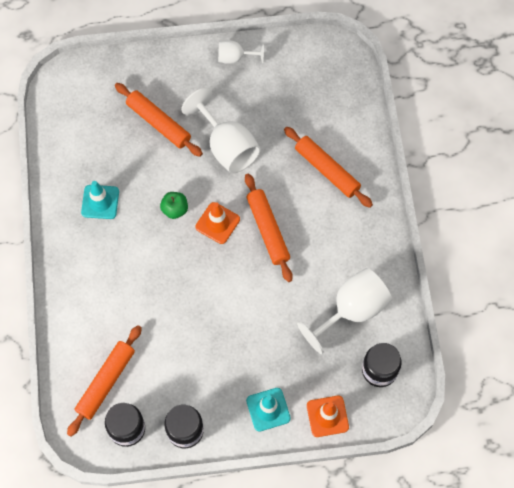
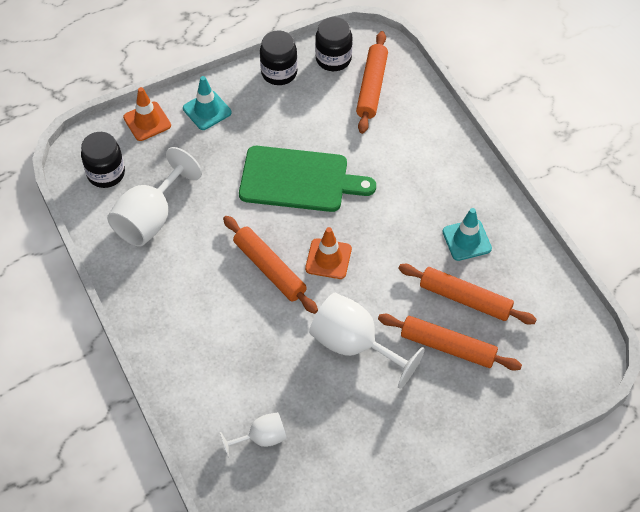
camera: 160 degrees right, 10 degrees down
green apple [160,192,188,219] -> none
white goblet [218,40,264,64] -> white goblet moved to [220,412,287,458]
orange rolling pin [284,127,373,208] -> orange rolling pin moved to [398,264,537,325]
none -> green cutting board [239,146,376,212]

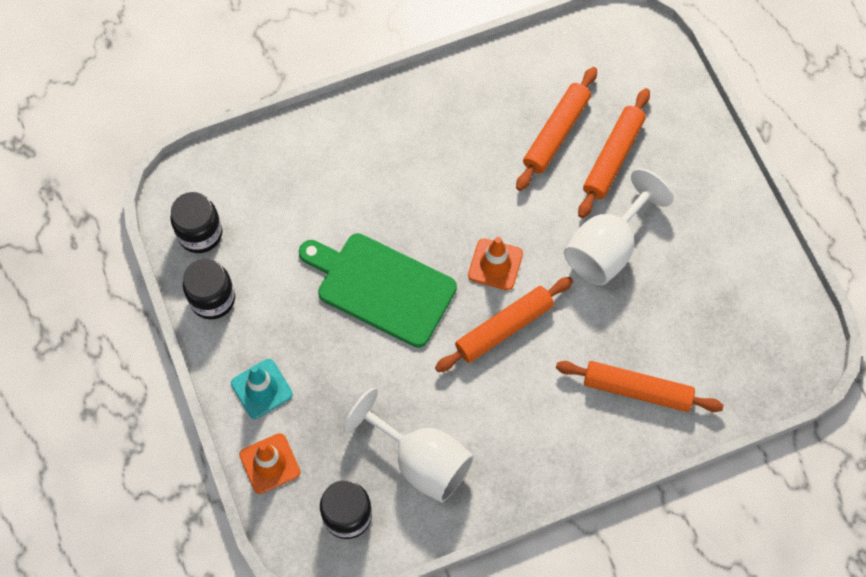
camera: 85 degrees left, 10 degrees up
white goblet [220,412,287,458] -> none
green cutting board [239,146,376,212] -> green cutting board turned 75 degrees counterclockwise [299,233,457,348]
orange rolling pin [356,31,388,134] -> orange rolling pin moved to [556,361,724,412]
turquoise traffic cone [442,208,492,261] -> none

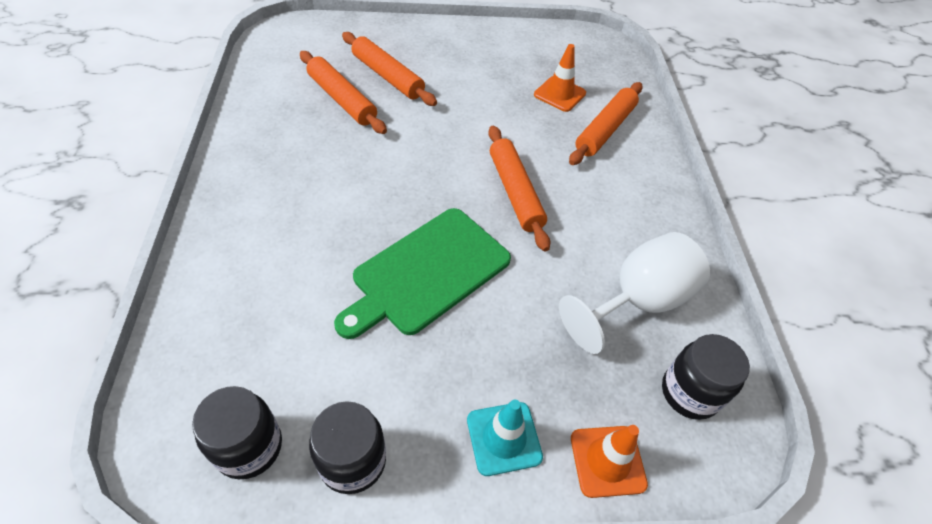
camera: 75 degrees left, 15 degrees down
orange traffic cone [468,237,523,290] -> orange traffic cone moved to [534,44,586,112]
white goblet [564,168,674,285] -> none

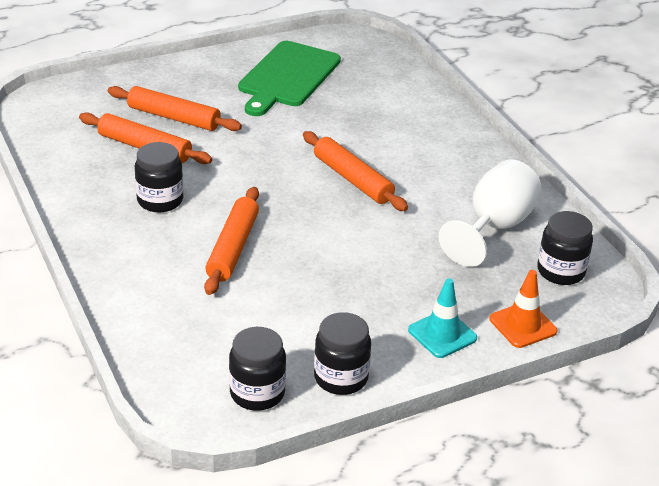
camera: 20 degrees left, 15 degrees down
green cutting board [334,208,511,339] -> green cutting board moved to [238,41,341,116]
orange traffic cone [534,44,586,112] -> none
orange rolling pin [569,82,643,165] -> orange rolling pin moved to [204,187,259,295]
none -> black jar [135,142,183,213]

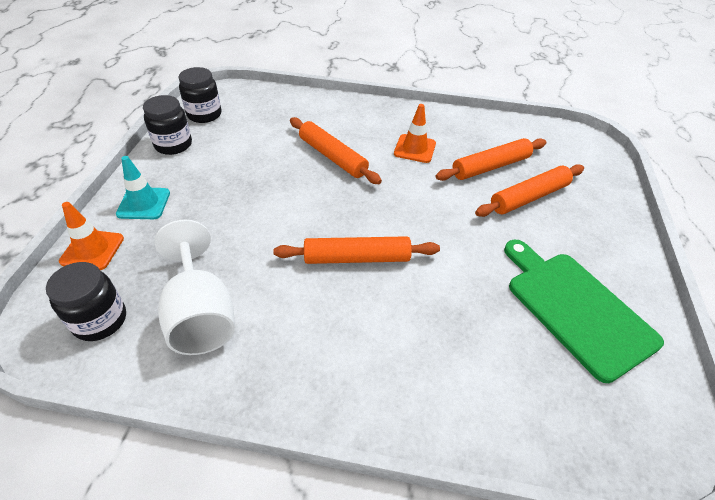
camera: 125 degrees right, 10 degrees up
black jar [135,142,183,213] -> orange traffic cone [394,104,436,163]

